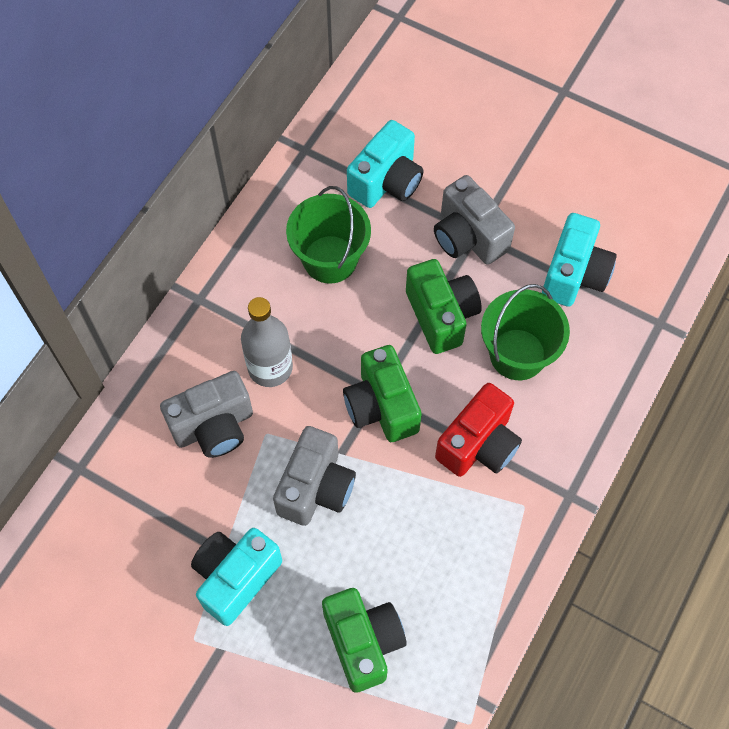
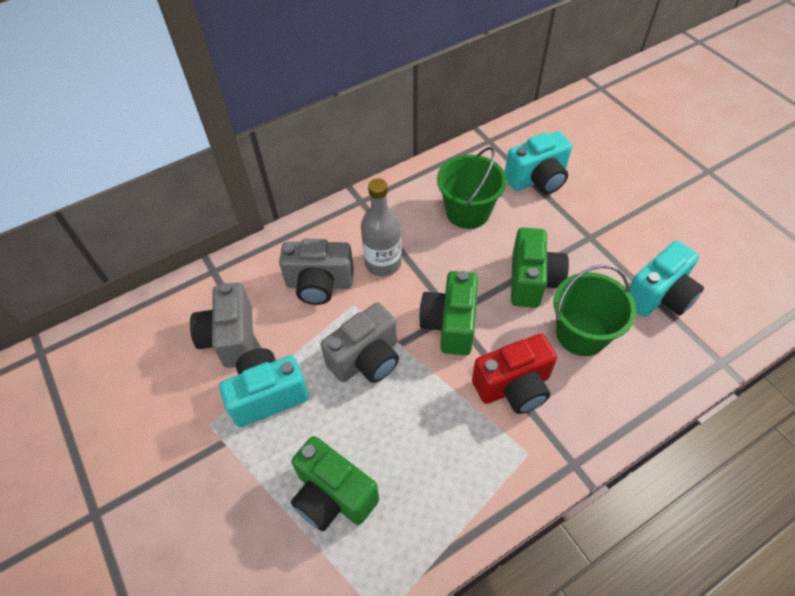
camera: 30 degrees right, 10 degrees down
green camera [322,588,407,693] -> green camera turned 120 degrees clockwise [291,436,379,531]
grey camera [434,175,515,265] -> grey camera moved to [190,283,253,368]

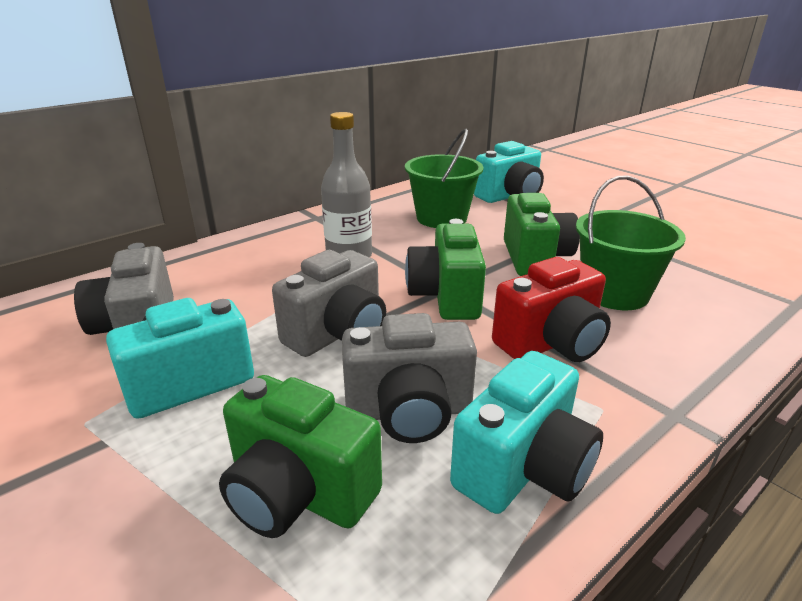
camera: 10 degrees left, 25 degrees down
grey camera [279,239,354,305] -> grey camera moved to [342,313,477,443]
turquoise camera [629,241,704,317] -> turquoise camera moved to [450,351,603,514]

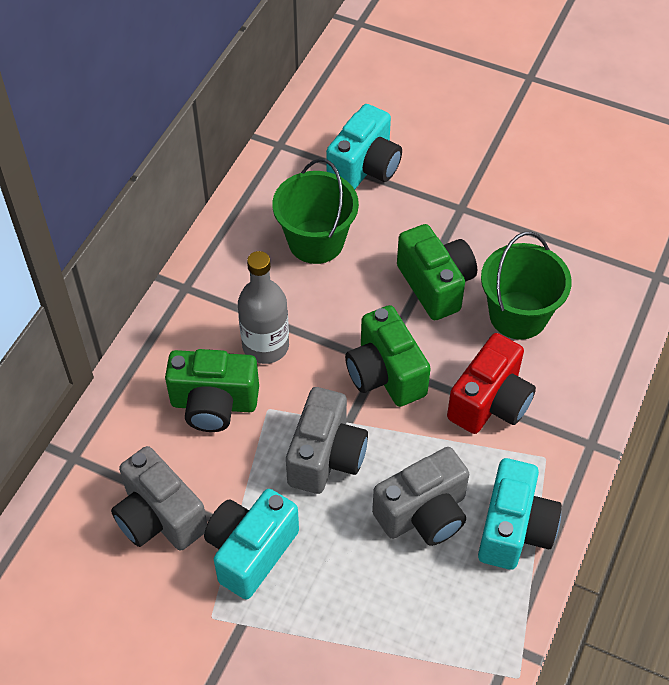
camera: 25 degrees left, 25 degrees up
green camera [219,375,382,538] -> green camera moved to [165,349,259,432]

